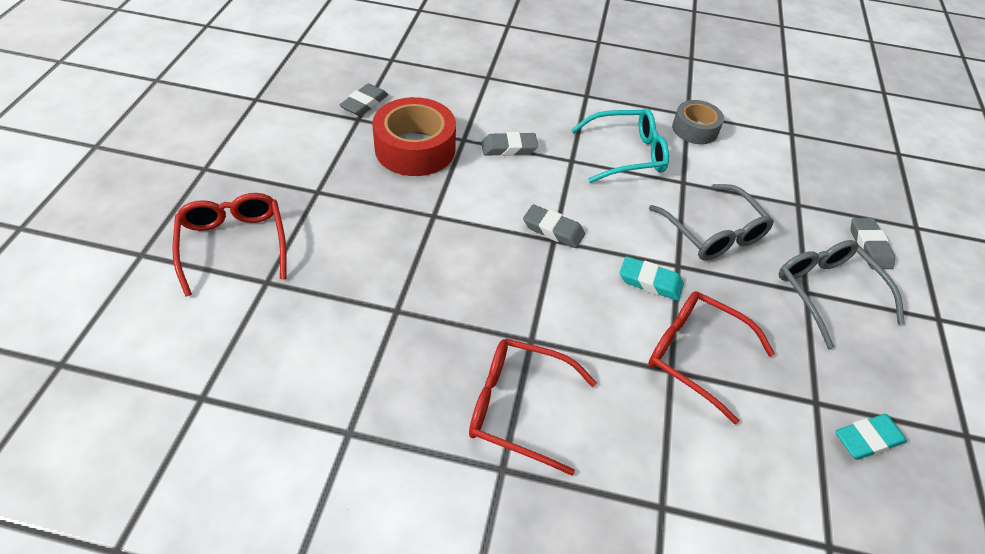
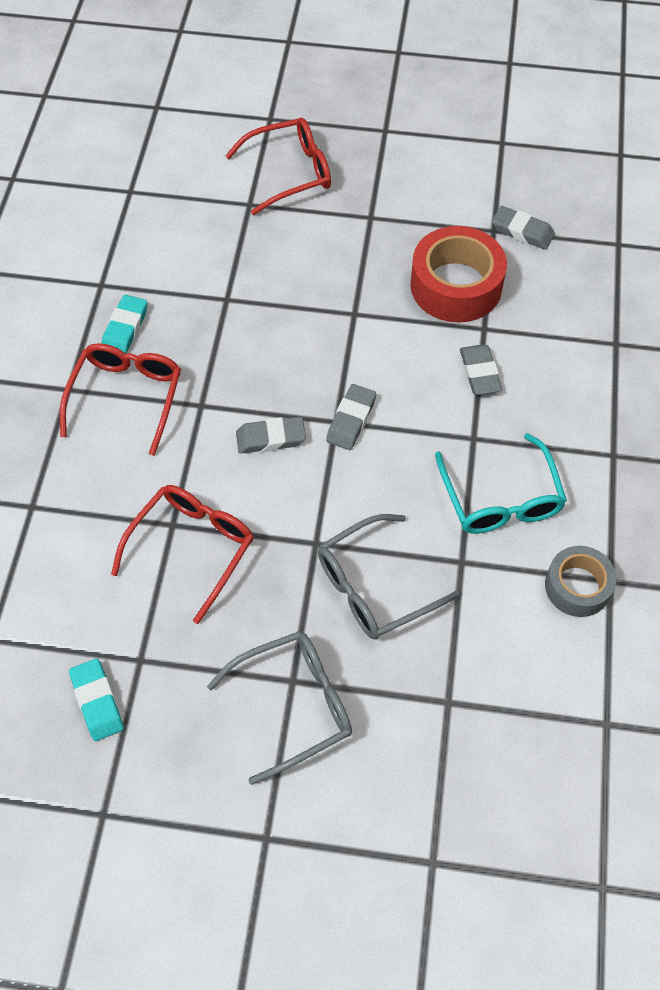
camera: 90 degrees right, 10 degrees up
turquoise eraser [620,256,684,301] -> turquoise eraser moved to [102,295,147,354]
grey eraser [851,218,895,269] -> grey eraser moved to [236,417,306,454]

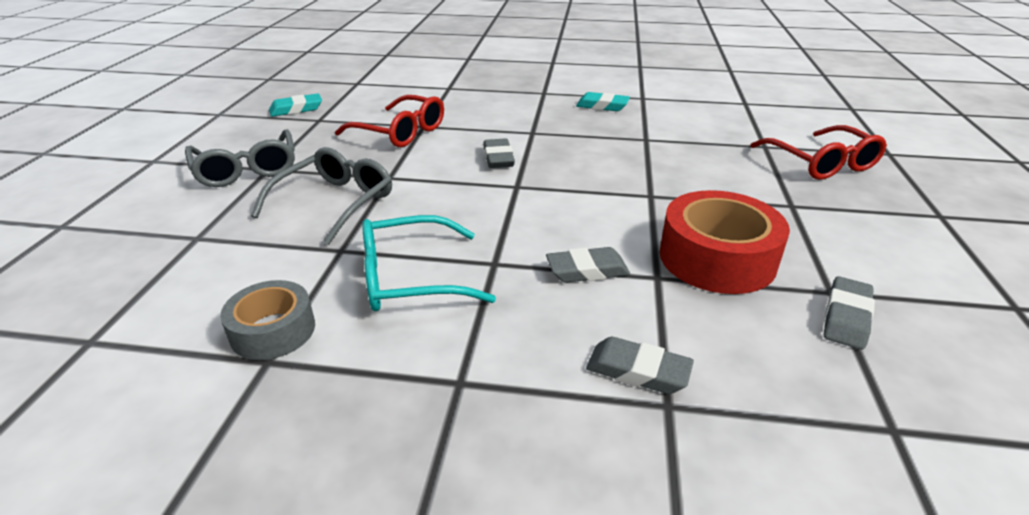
camera: 90 degrees right, 25 degrees down
red glasses [60,343,181,456] -> none
grey glasses [318,514,460,639] -> grey glasses turned 60 degrees clockwise [251,147,392,245]
grey eraser [326,384,376,450] -> grey eraser moved to [586,337,694,394]

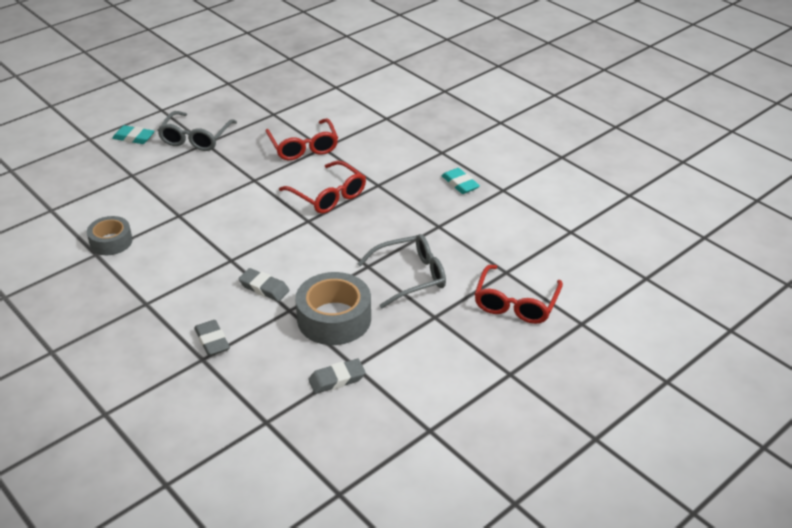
camera: 40 degrees right, 5 degrees up
grey glasses [251,147,392,245] -> grey glasses moved to [357,234,446,308]
turquoise eraser [269,94,322,117] -> turquoise eraser moved to [112,125,155,144]
turquoise glasses [362,215,496,311] -> none
grey eraser [483,138,515,168] -> red glasses [279,161,366,214]
red tape [659,190,790,294] -> grey tape [295,272,371,345]

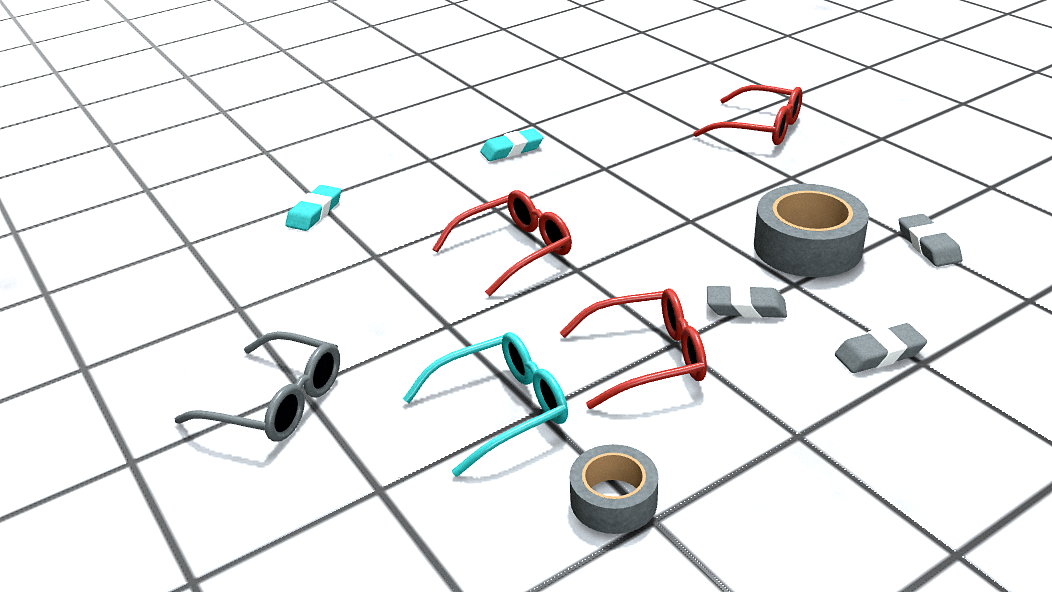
camera: 80 degrees left, 5 degrees down
turquoise eraser [112,125,155,144] -> turquoise eraser moved to [285,185,341,231]
grey eraser [238,268,290,301] -> grey eraser turned 60 degrees clockwise [707,284,787,318]
red glasses [265,118,338,160] -> red glasses moved to [559,288,707,409]
grey glasses [357,234,446,308] -> none
none -> turquoise glasses [403,332,568,477]

